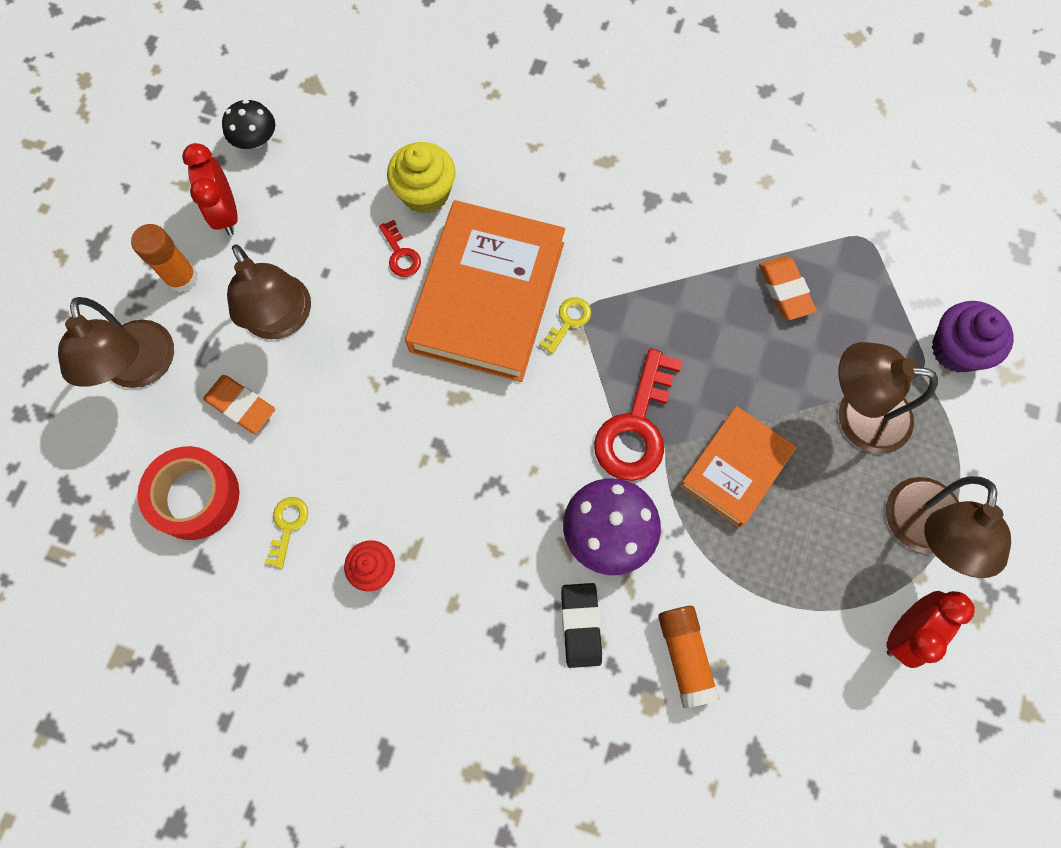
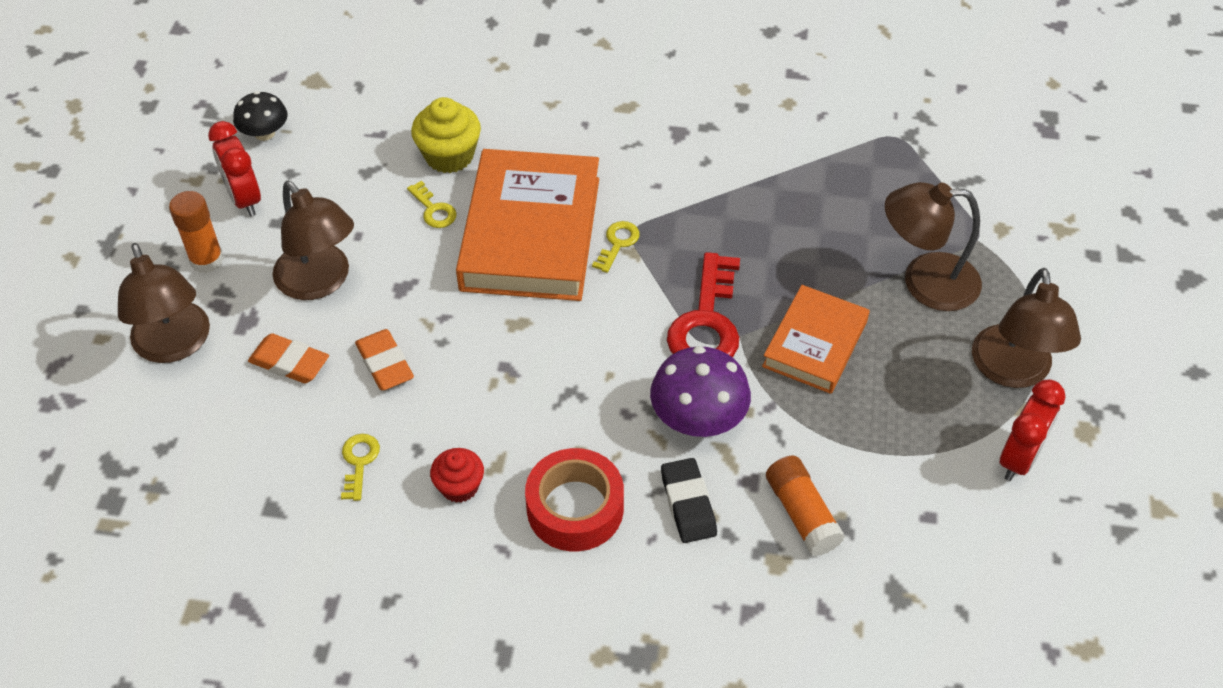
camera: 10 degrees left, 20 degrees down
red tape [137,446,239,540] -> red tape moved to [525,448,624,551]
red key [379,220,421,277] -> yellow key [407,181,457,228]
orange eraser [759,256,817,320] -> orange eraser moved to [355,329,414,390]
purple cupcake [932,301,1014,373] -> none

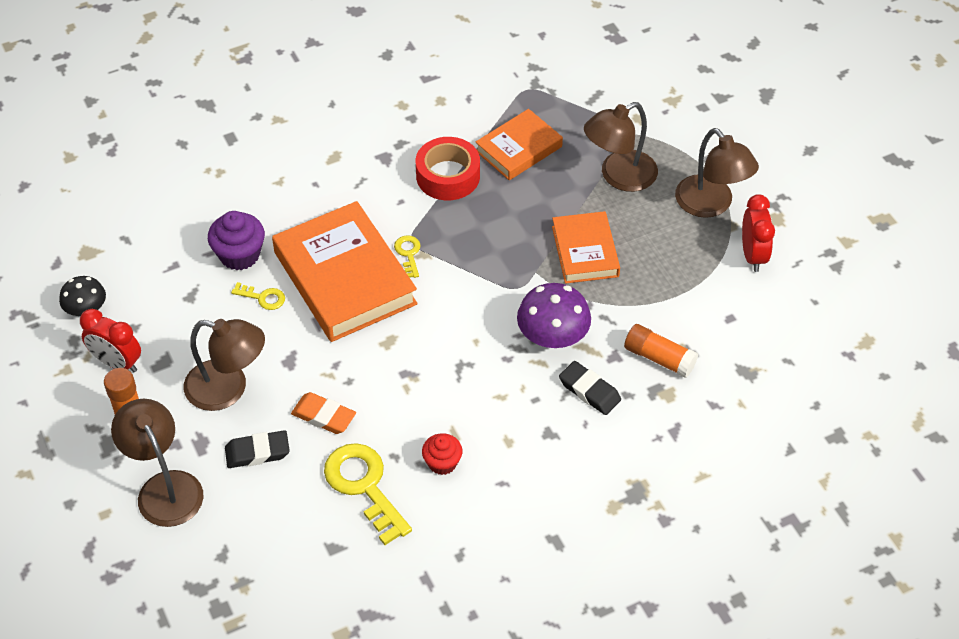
camera: 35 degrees left, 0 degrees up
brown lamp [118,243,210,363] -> brown lamp turned 150 degrees counterclockwise [111,399,203,527]
orange eraser [248,334,329,383] -> black eraser [225,430,290,468]
yellow key [341,434,380,501] -> yellow key [324,443,412,545], size x2.03
yellow cupcake [411,97,481,173] -> purple cupcake [208,211,265,270]
red tape [525,448,624,551] -> red tape moved to [416,137,480,200]
red key [667,252,740,357] -> none
none -> orange book [476,109,563,180]

